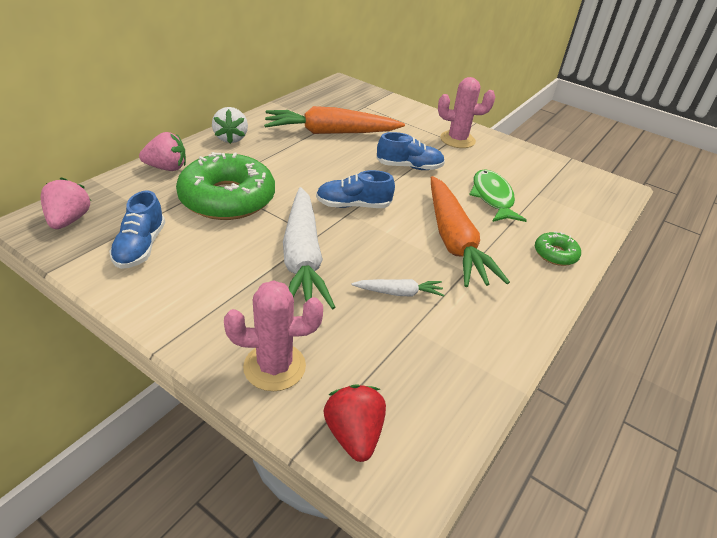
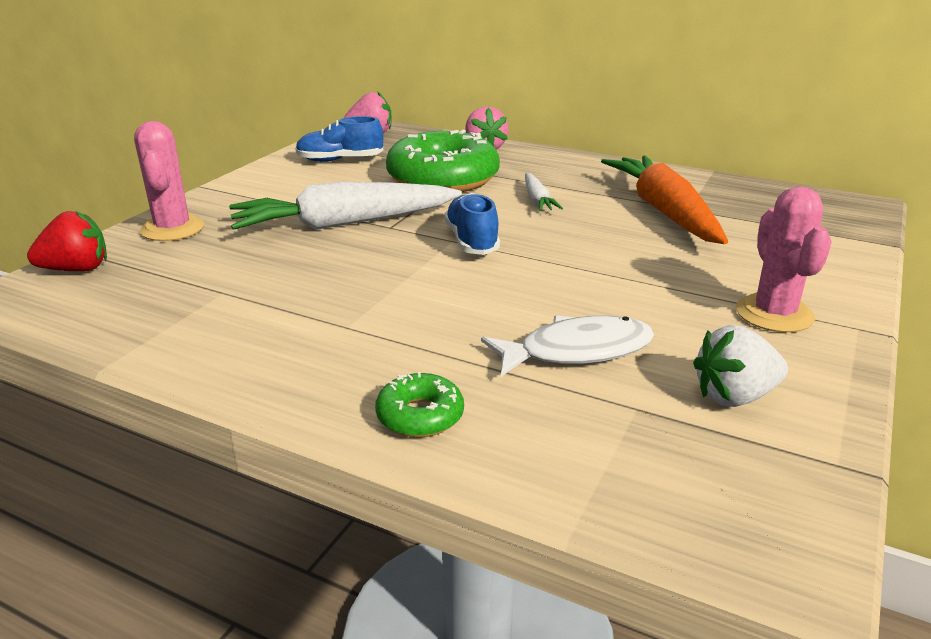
camera: 85 degrees right, 10 degrees down
white strawberry [212,107,248,144] -> white strawberry moved to [693,325,788,407]
white carrot [352,279,444,297] -> white carrot moved to [525,173,563,211]
blue shoe [376,132,445,170] -> none
orange carrot [431,176,510,287] -> none
green fish [469,169,527,222] -> white fish [481,315,654,376]

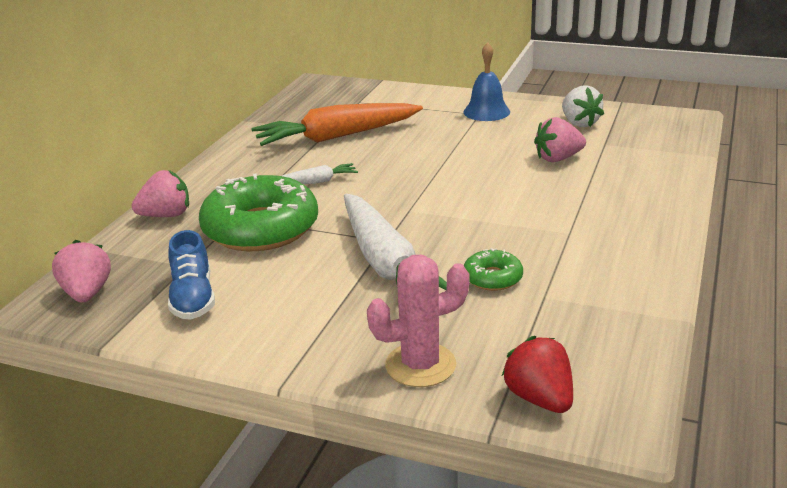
camera: 95 degrees left, 0 degrees up
green donut [375,372,464,437] -> green donut moved to [464,248,523,291]
blue shoe [444,193,500,255] -> none
white fish [481,315,654,376] -> pink strawberry [534,117,586,162]
pink cactus [736,187,832,333] -> blue bell [464,42,510,121]

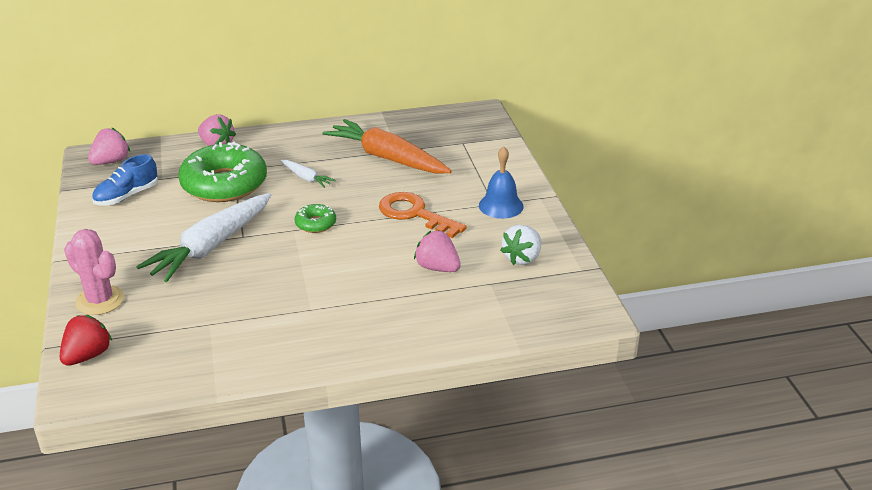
camera: 55 degrees right, 5 degrees up
green donut [464,248,523,291] -> green donut moved to [295,204,336,233]
none -> orange key [379,192,467,238]

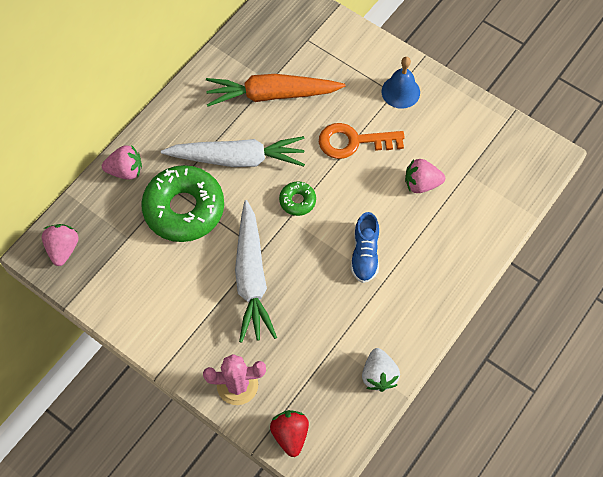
camera: 40 degrees left, 30 degrees up
blue shoe [92,154,158,206] -> blue shoe moved to [351,212,379,283]
white carrot [280,160,336,188] -> white carrot [161,136,305,167], size x2.18
white strawberry [500,225,541,265] -> white strawberry moved to [362,348,400,392]

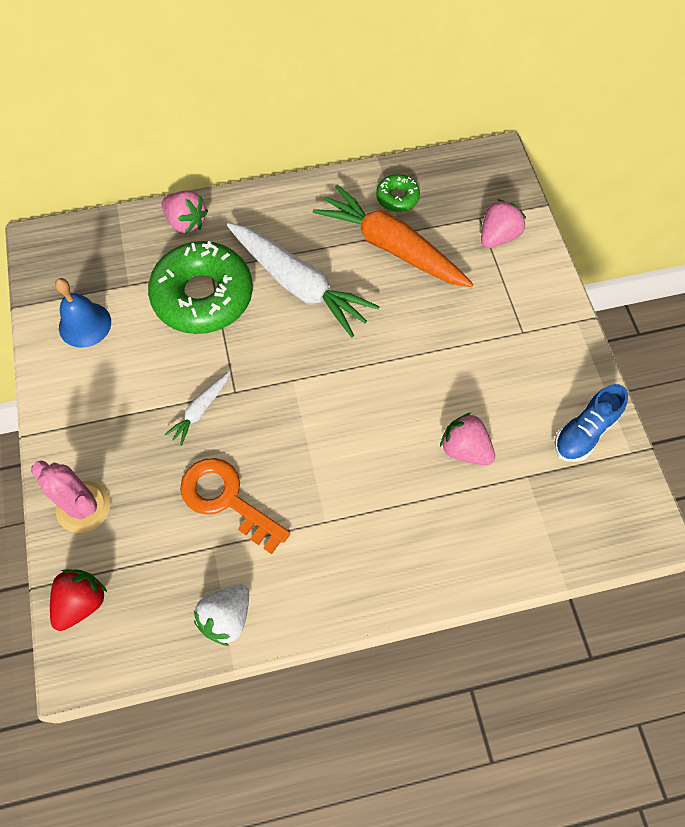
camera: 40 degrees right, 0 degrees up
pink strawberry [42,224,79,266] -> pink strawberry moved to [481,199,526,248]
white carrot [235,200,277,343] -> white carrot [164,372,229,446], size x0.46
green donut [279,181,316,216] -> green donut moved to [376,174,420,212]
orange key [319,123,405,159] -> orange key moved to [180,458,290,554]
blue shoe [351,212,379,283] -> blue shoe moved to [554,384,628,462]
blue bell [382,57,420,109] -> blue bell moved to [55,278,111,348]

